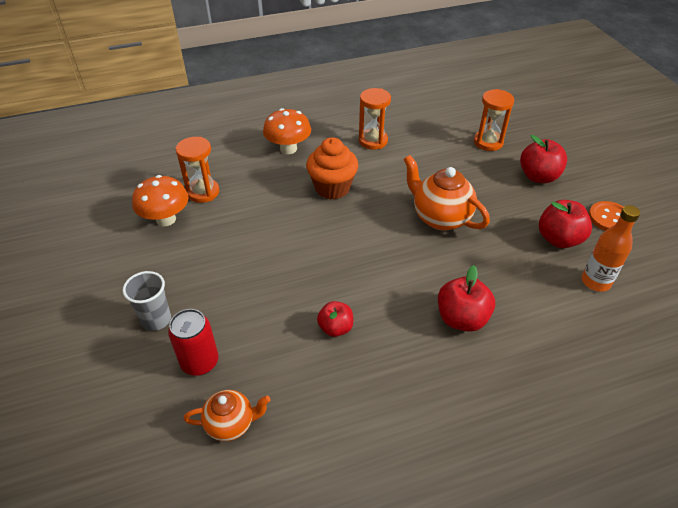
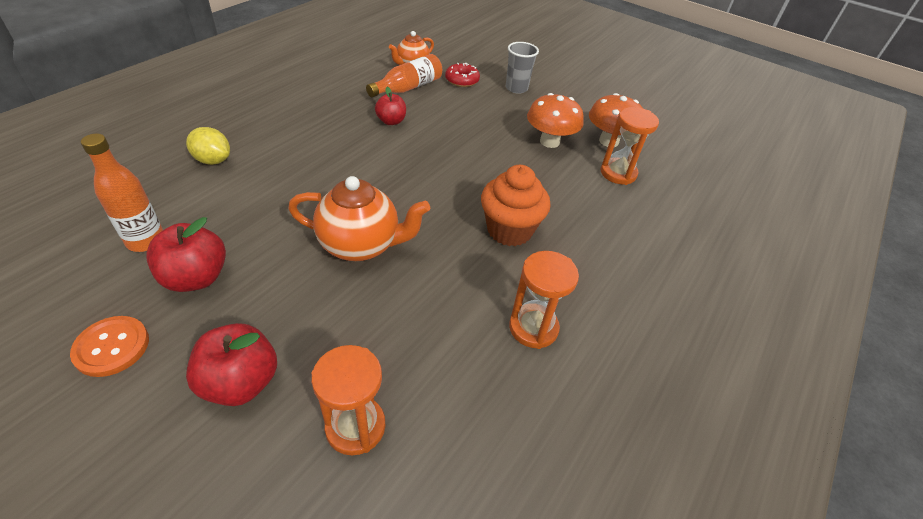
camera: 140 degrees right, 0 degrees up
red can [168,309,218,376] -> red donut [445,63,480,87]
orange mushroom [263,108,311,154] -> orange mushroom moved to [527,93,584,148]
red apple [438,265,495,332] -> none
none -> yellow lemon [186,127,230,165]
none -> orange bottle [366,54,442,97]

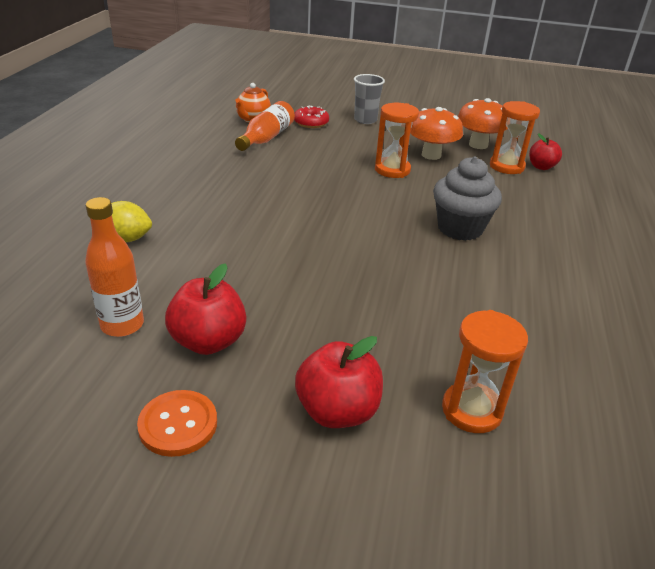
camera: 20 degrees left, 10 degrees down
orange teapot [288,176,430,261] -> none
red apple [375,87,406,125] -> red apple moved to [529,133,562,170]
orange cupcake [481,165,551,246] -> grey cupcake [433,156,502,241]
orange hourglass [509,251,579,349] -> orange hourglass moved to [375,103,419,178]

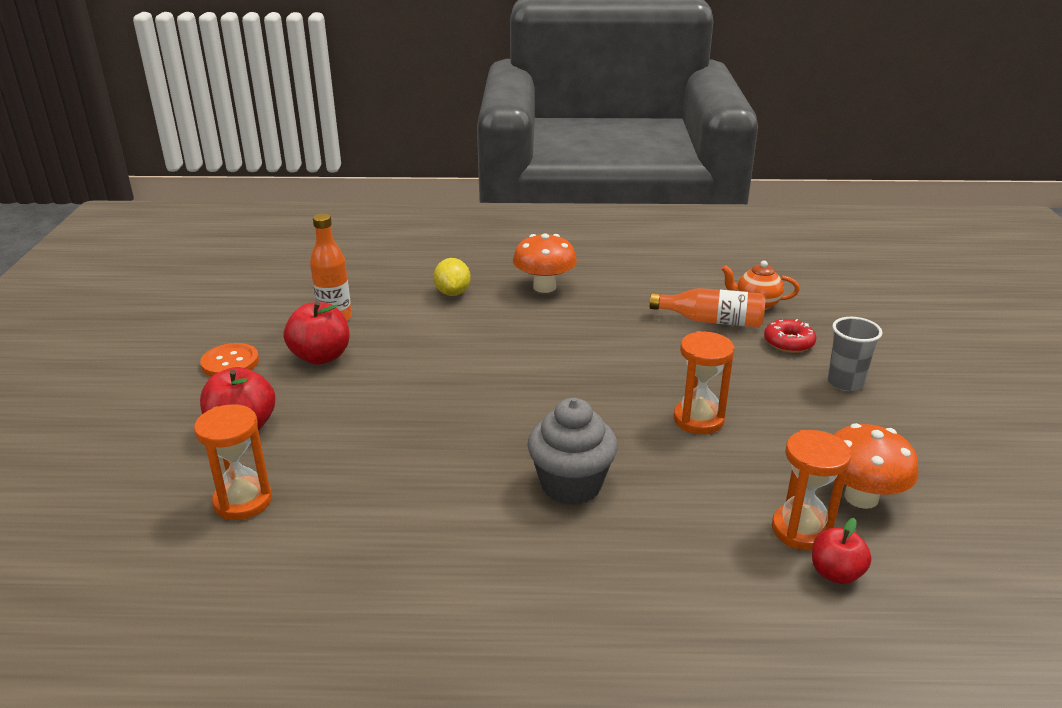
camera: 80 degrees right, 5 degrees down
orange mushroom [410,107,463,160] -> orange mushroom moved to [513,233,577,293]

